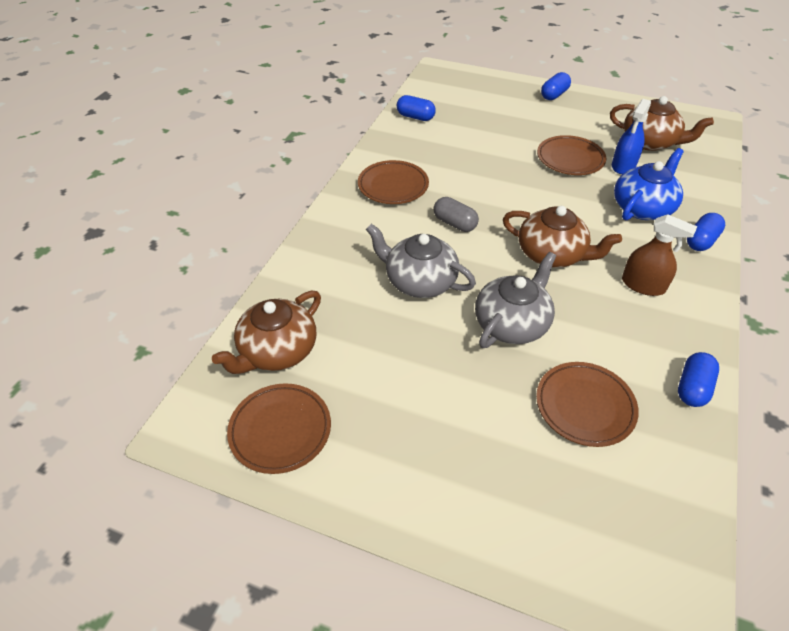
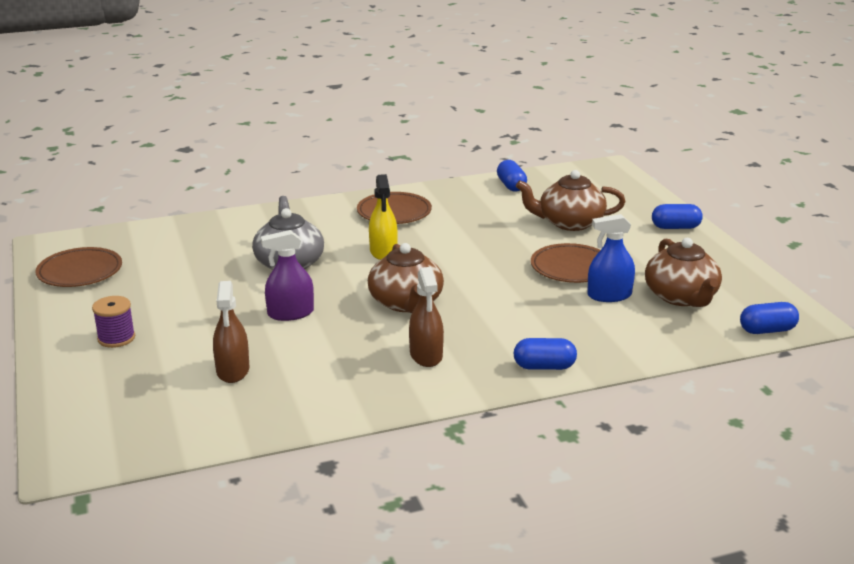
camera: 50 degrees right, 20 degrees down
brown teapot [212,291,321,374] -> brown teapot moved to [516,170,626,231]
grey capsule [433,197,479,232] -> yellow spray bottle [369,174,398,260]
grey teapot [475,252,556,348] -> purple spray bottle [261,230,314,321]
brown plate [536,362,639,447] -> brown spray bottle [213,281,249,383]
blue teapot [614,148,684,220] -> none
blue capsule [678,352,719,407] -> blue capsule moved to [740,302,799,334]
none -> purple spool [92,296,135,348]

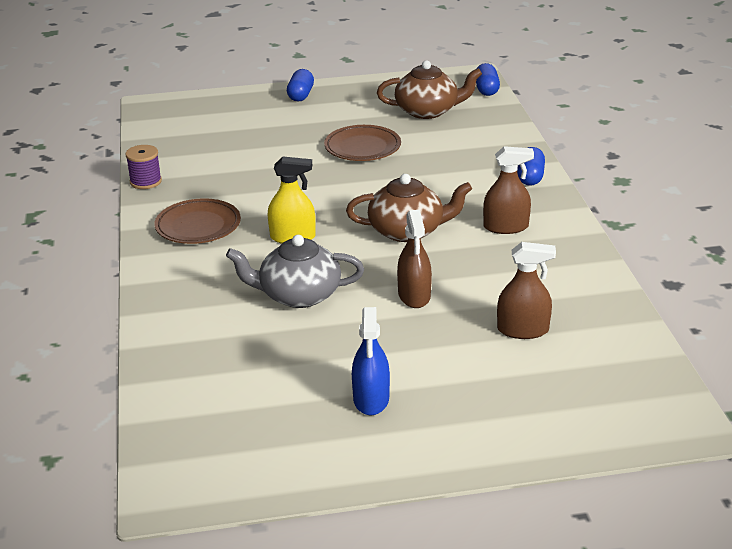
camera: 80 degrees left, 5 degrees up
brown plate [36,247,122,287] -> none
purple spool [92,296,135,348] -> purple spool moved to [125,145,162,189]
purple spray bottle [261,230,314,321] -> brown spray bottle [397,210,432,308]
blue capsule [497,160,527,192] -> none
brown teapot [516,170,626,231] -> none
blue spray bottle [587,214,635,302] -> blue spray bottle moved to [352,307,390,415]

